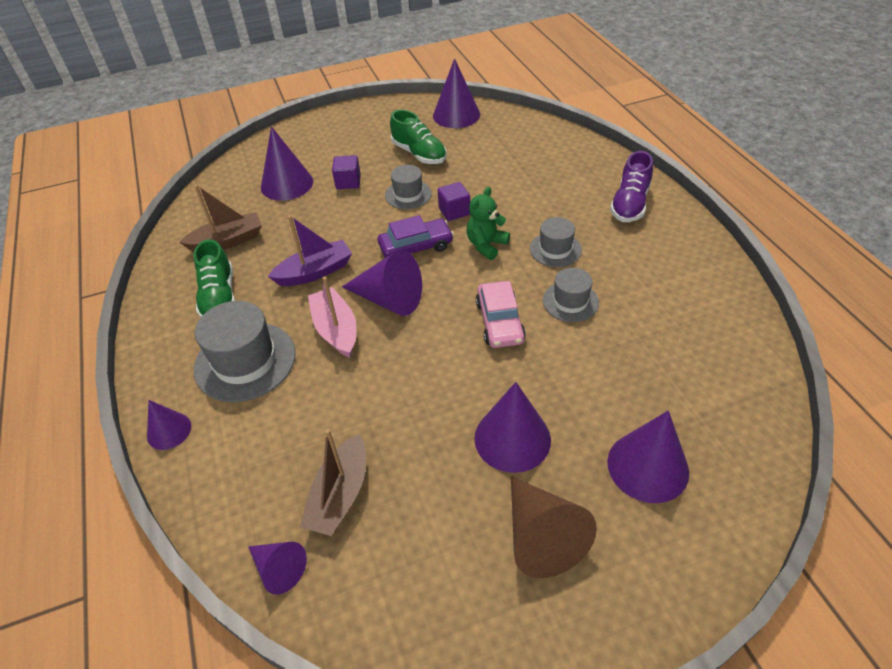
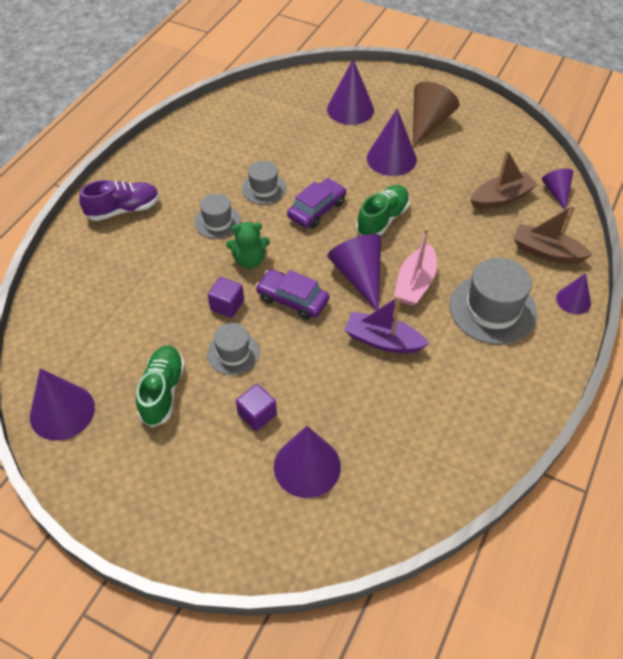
camera: 135 degrees left, 5 degrees up
brown boat [179,185,262,252] -> brown boat moved to [513,205,593,264]
green shoe [193,239,235,318] -> green shoe moved to [356,185,410,236]
pink car [476,281,526,348] -> purple car [287,178,346,228]

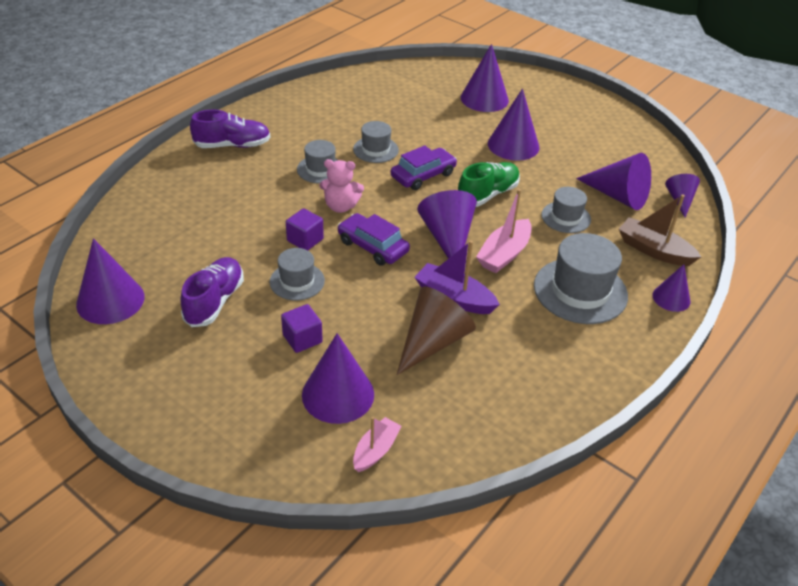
camera: 10 degrees right, 10 degrees down
green shoe [136,345,185,427] -> purple shoe [180,257,244,327]
green teddy bear [226,222,270,269] -> pink teddy bear [319,159,364,213]
brown cone [413,82,459,147] -> brown cone moved to [397,287,476,375]
brown boat [470,150,538,209] -> purple cone [576,153,651,210]
none -> pink boat [353,417,402,472]
none -> grey hat [541,187,591,233]

